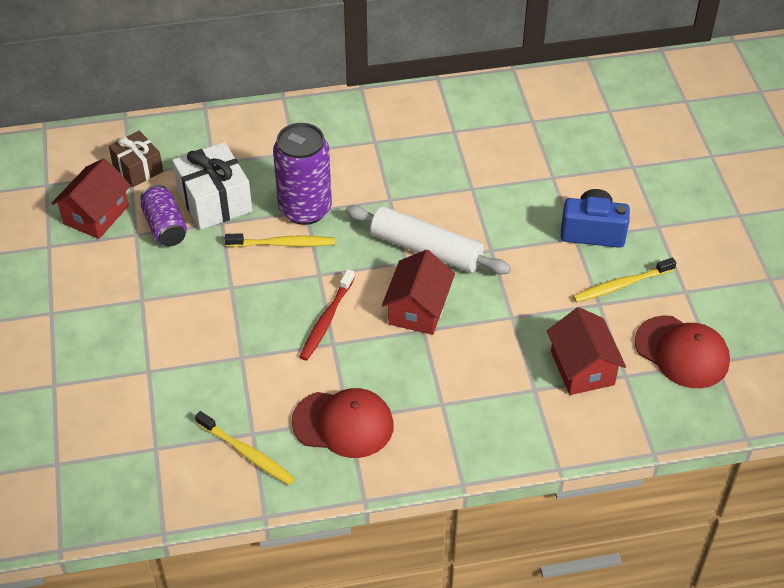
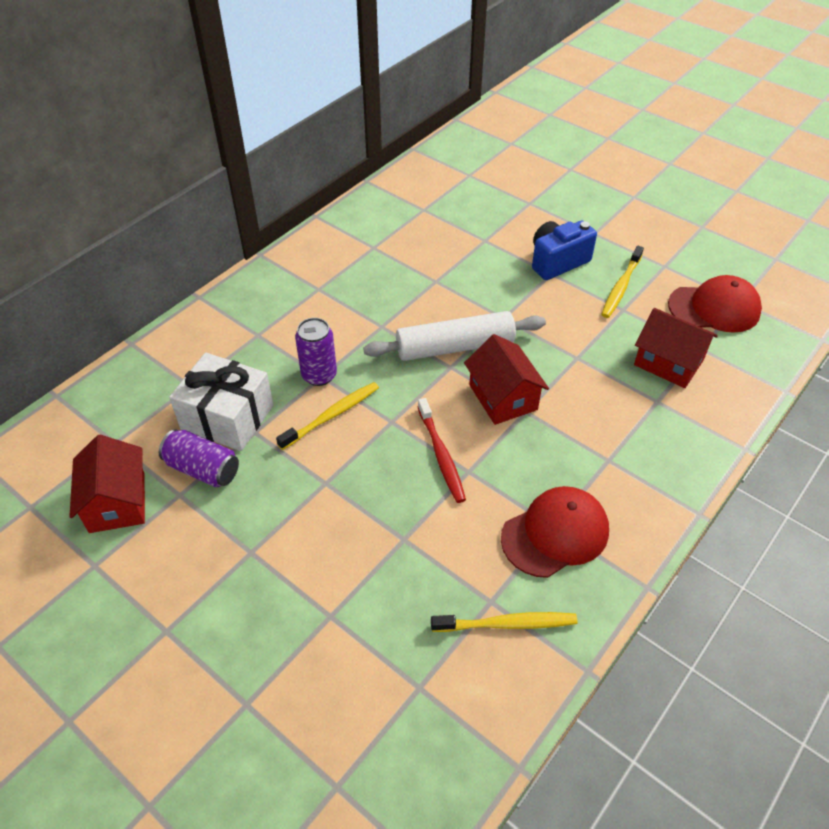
camera: 40 degrees left, 0 degrees up
brown gift [109,131,163,187] -> none
purple can [273,123,332,225] -> purple can [295,318,337,386], size x0.62

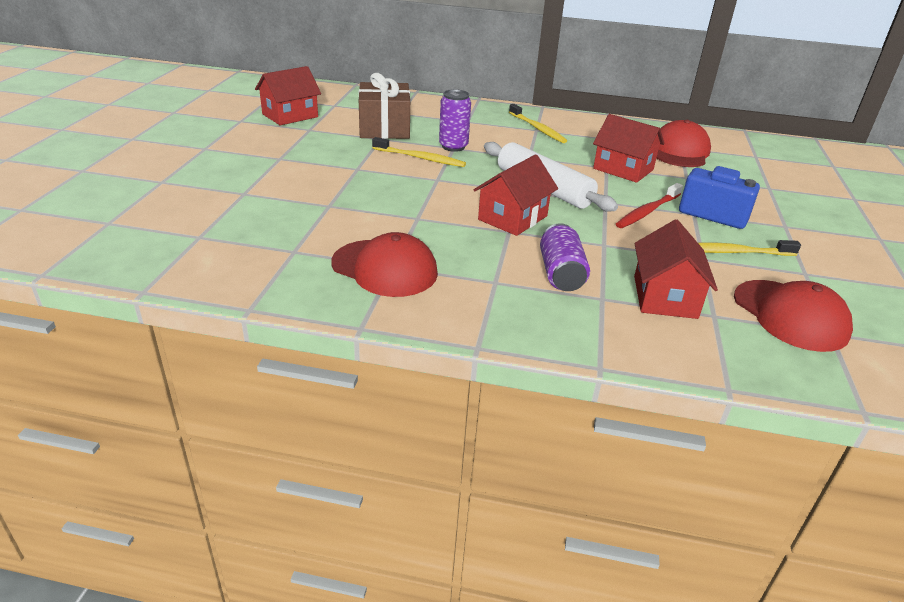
camera: 60 degrees right, 15 degrees down
purple can [159,429,239,487] -> purple can moved to [540,223,590,291]
white gift [169,352,273,451] -> brown gift [359,73,410,139]
red toothbrush [418,398,466,503] -> red toothbrush moved to [616,183,683,228]
yellow toothbrush [431,612,578,632] -> yellow toothbrush moved to [509,104,567,143]
none -> red house [593,114,664,183]
none -> red cap [656,120,711,167]

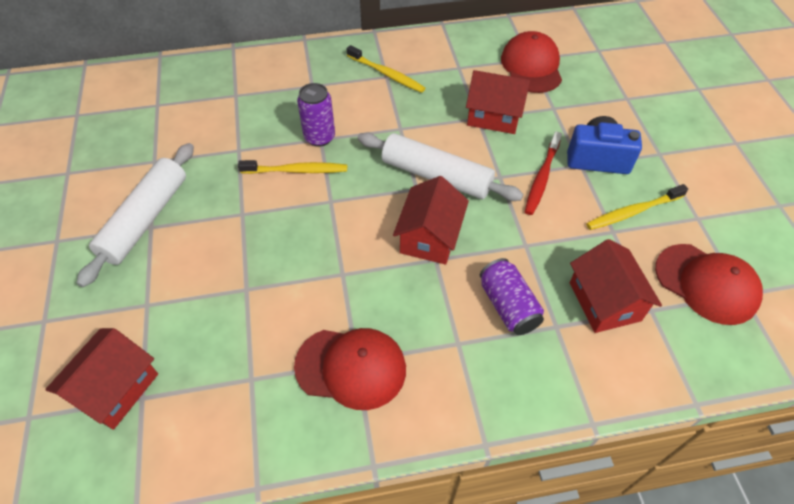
camera: 20 degrees left, 20 degrees up
red house [255,66,321,125] -> red house moved to [45,328,158,430]
brown gift [359,73,410,139] -> none
none -> white rolling pin [77,143,194,287]

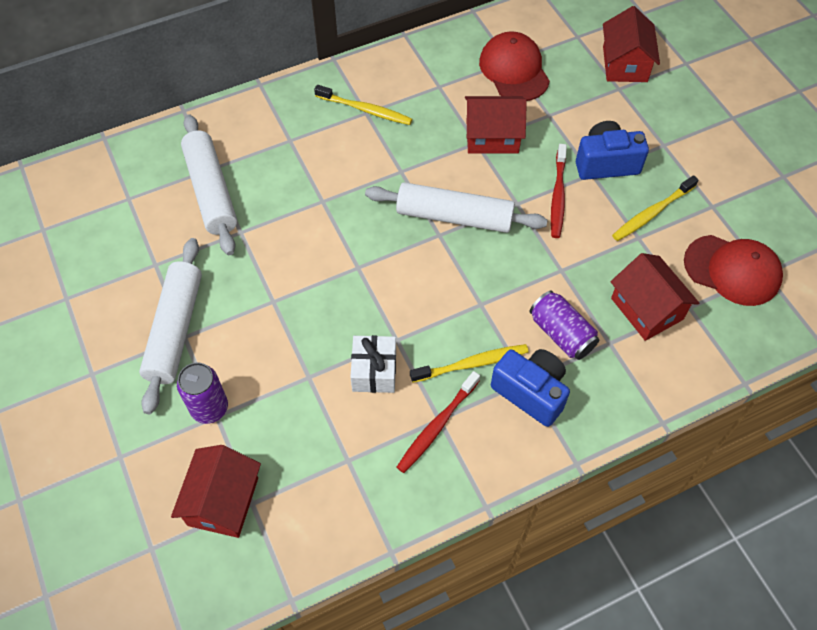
camera: 15 degrees left, 5 degrees up
yellow toothbrush [238,160,347,174] -> yellow toothbrush moved to [410,344,529,383]
red cap [294,328,406,410] -> red toothbrush [396,371,480,473]
purple can [297,83,335,147] -> purple can moved to [177,363,228,424]
red house [393,176,469,265] -> red house moved to [603,6,660,82]
none -> white rolling pin [181,114,237,255]
none -> white gift [350,335,396,393]
none -> blue camera [491,349,570,427]

